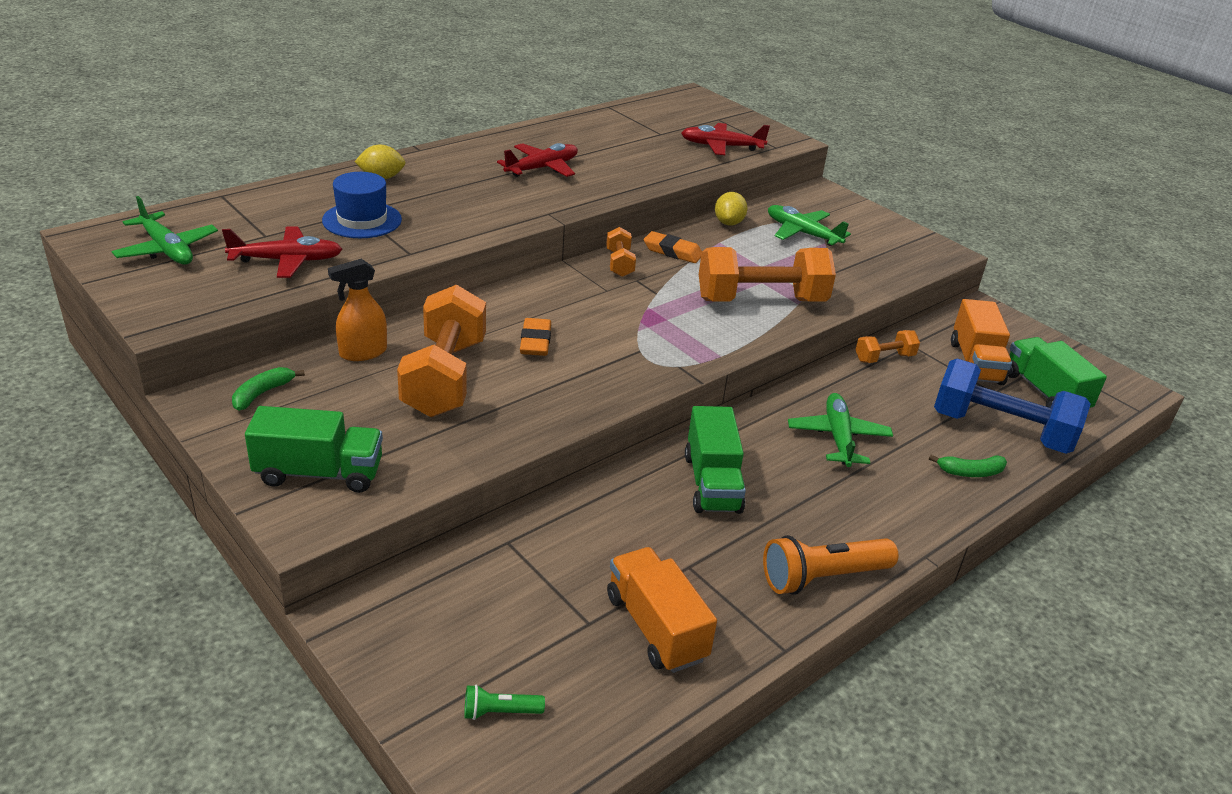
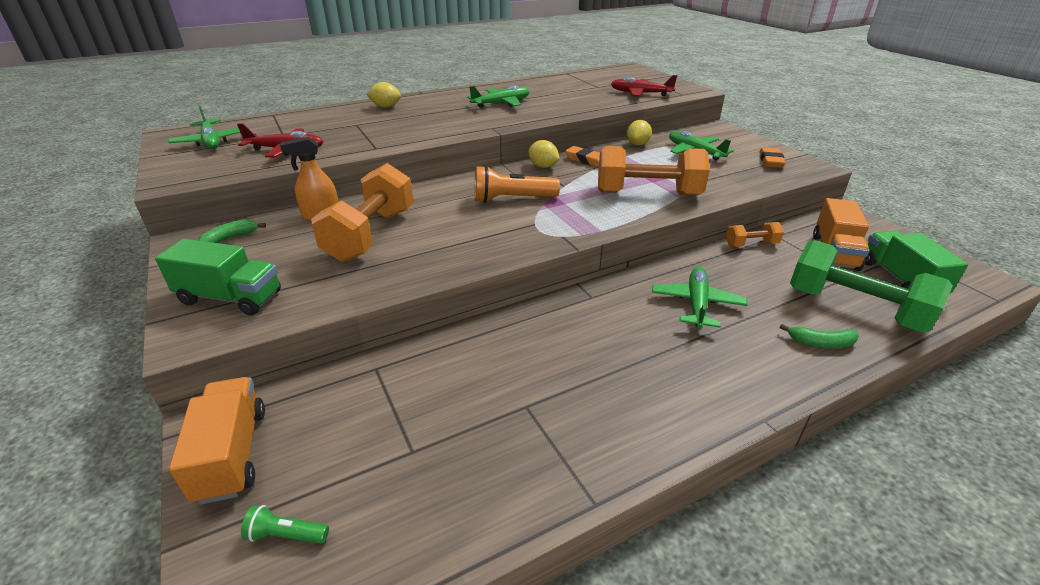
camera: 15 degrees right, 0 degrees up
blue hat [322,172,402,238] -> none
red plane [497,143,578,177] -> green plane [467,85,530,108]
orange eraser [520,318,551,356] -> orange eraser moved to [759,147,786,168]
orange dumbbell [606,227,636,277] -> yellow lemon [528,140,560,168]
orange truck [607,547,717,673] -> orange truck moved to [169,377,265,505]
green truck [685,406,746,514] -> none
orange flashlight [763,535,898,595] -> orange flashlight moved to [474,165,560,203]
blue dumbbell [934,359,1091,454] -> green dumbbell [790,240,953,333]

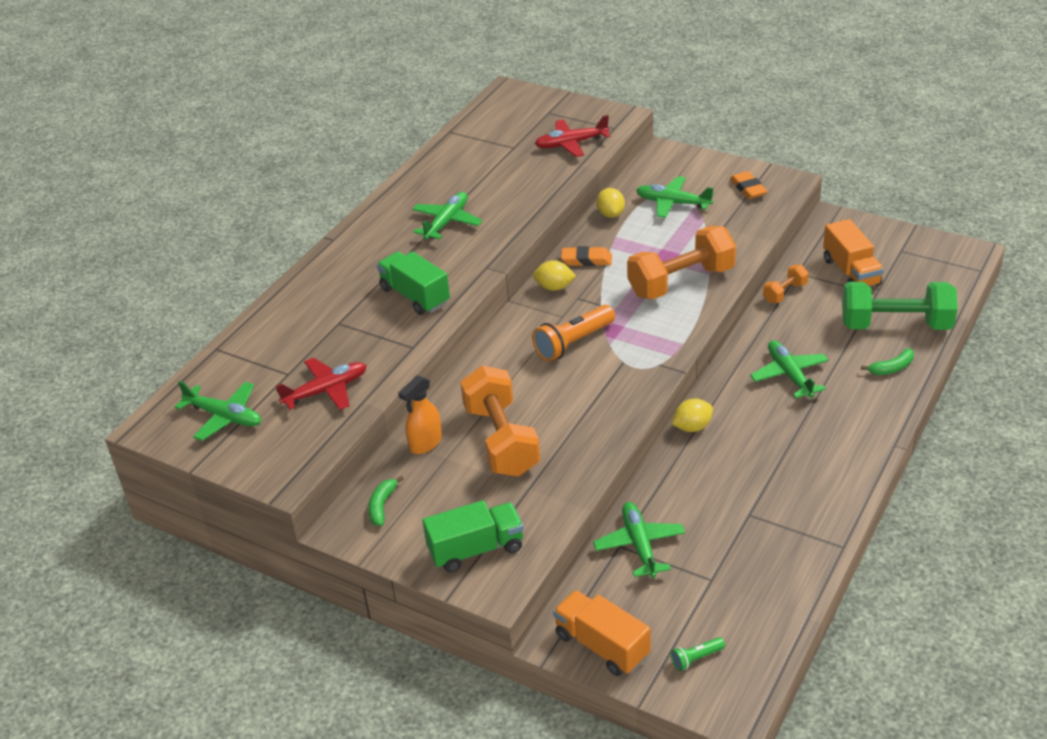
camera: 30 degrees left, 5 degrees up
yellow lemon [366,82,401,108] -> yellow lemon moved to [672,399,713,432]
green truck [865,231,968,293] -> green truck moved to [377,251,450,315]
none -> green plane [593,502,685,578]

